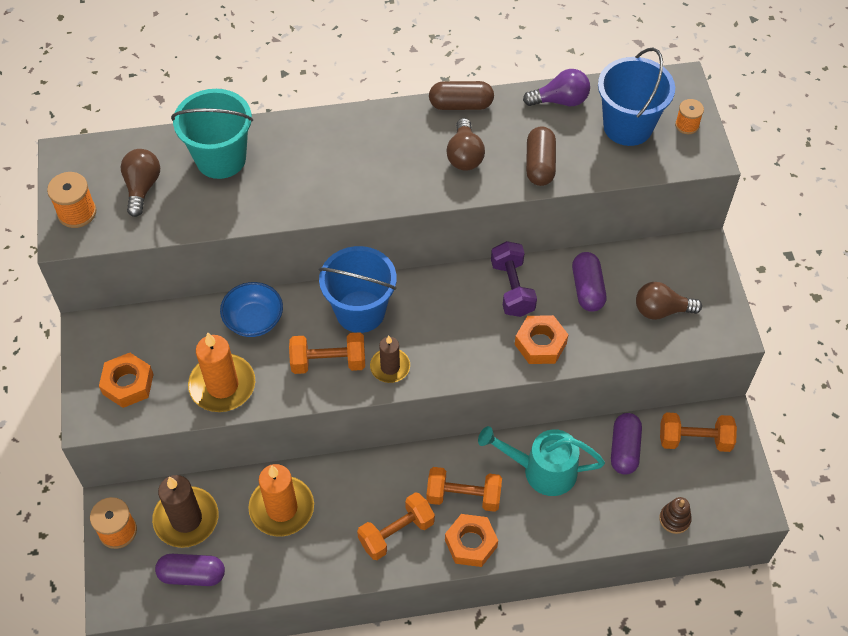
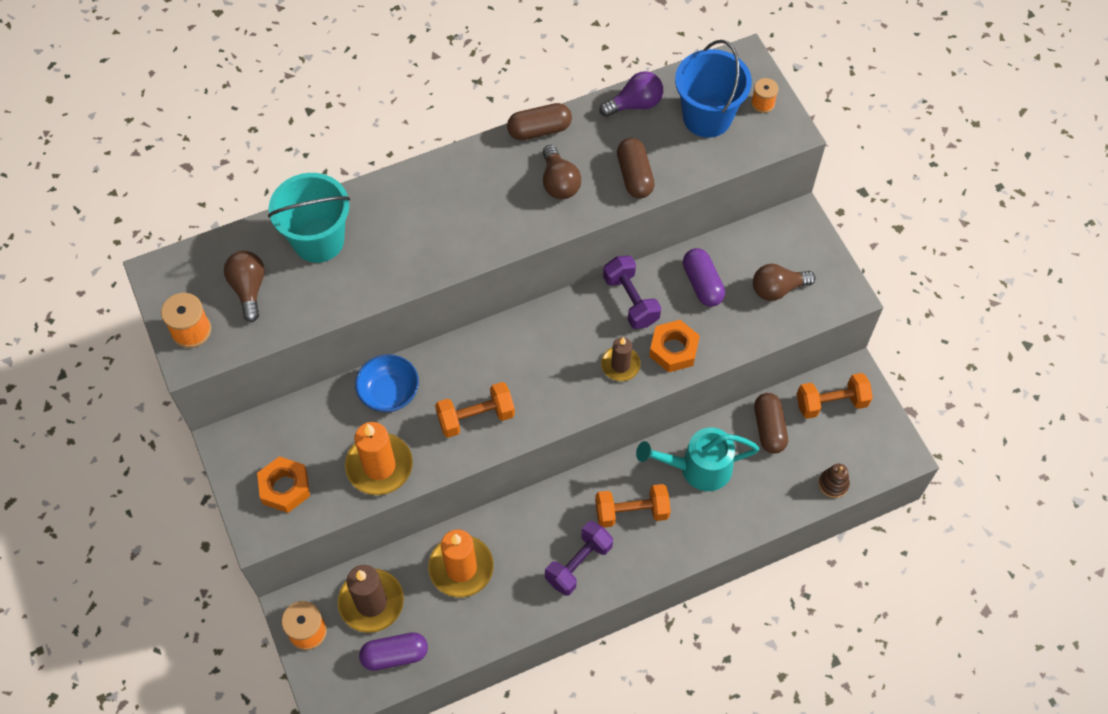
camera: 15 degrees left, 5 degrees up
blue bucket [319,246,397,333] -> none
orange dumbbell [357,492,435,560] -> purple dumbbell [545,521,613,596]
brown candle [370,336,410,383] -> brown candle moved to [601,337,641,381]
orange nut [445,514,498,567] -> none
purple capsule [611,413,642,475] -> brown capsule [754,393,788,454]

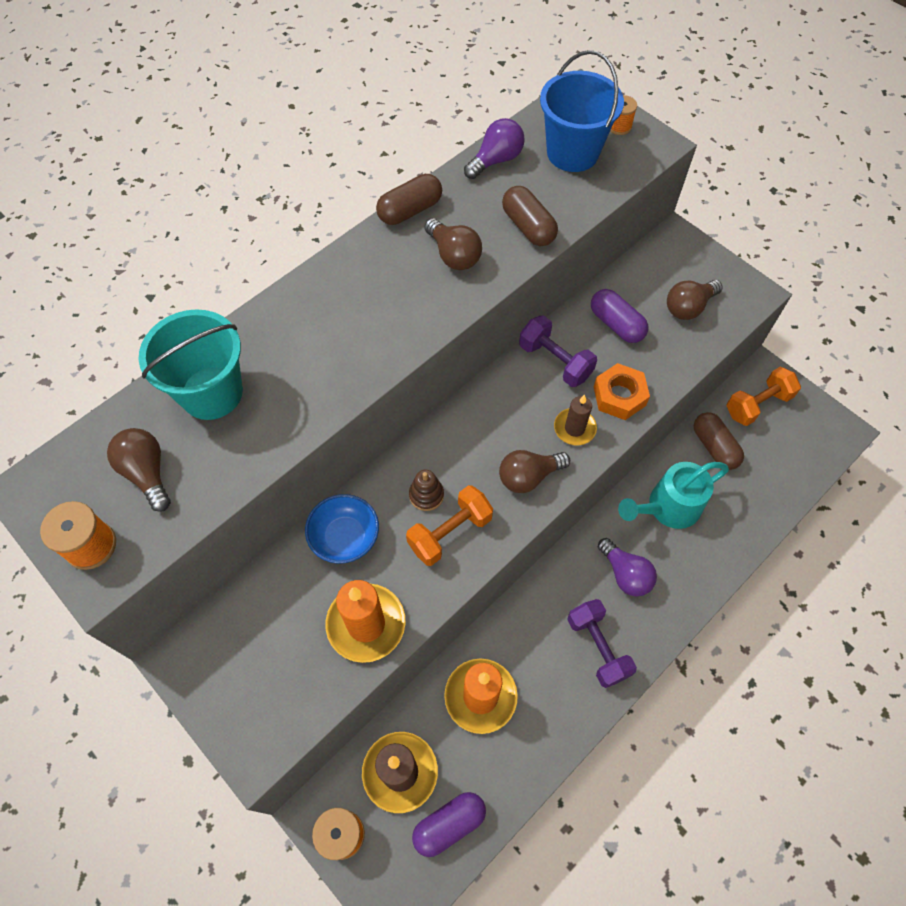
camera: 20 degrees left, 0 degrees up
orange nut [257,456,310,513] -> none
purple dumbbell [545,521,613,596] -> purple dumbbell turned 45 degrees counterclockwise [567,599,637,688]
orange dumbbell [595,484,671,528] -> purple light bulb [598,538,657,597]
brown stacking toy [819,464,850,498] -> brown stacking toy moved to [409,470,444,511]
none -> brown light bulb [499,450,570,493]

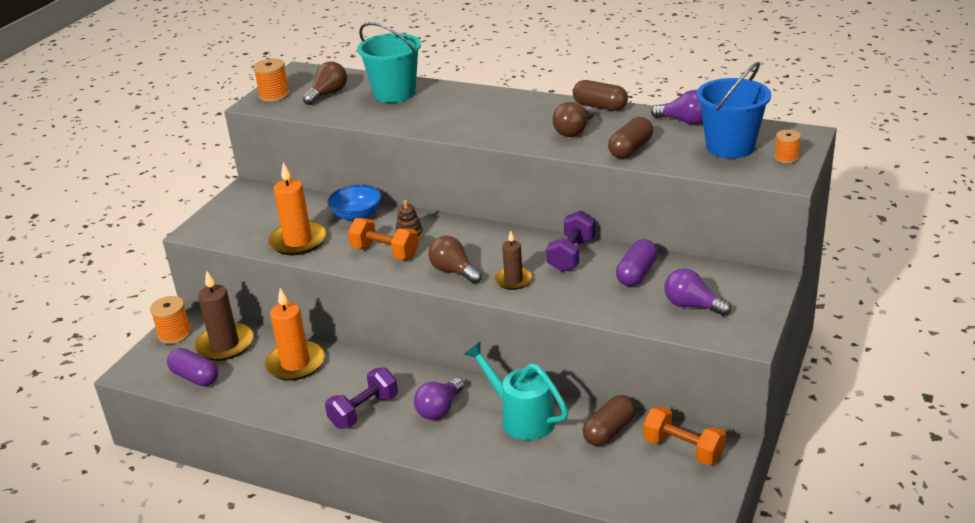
camera: 70 degrees right, 30 degrees down
orange nut [594,363,650,420] -> none
brown light bulb [667,280,723,320] -> purple light bulb [664,268,731,316]

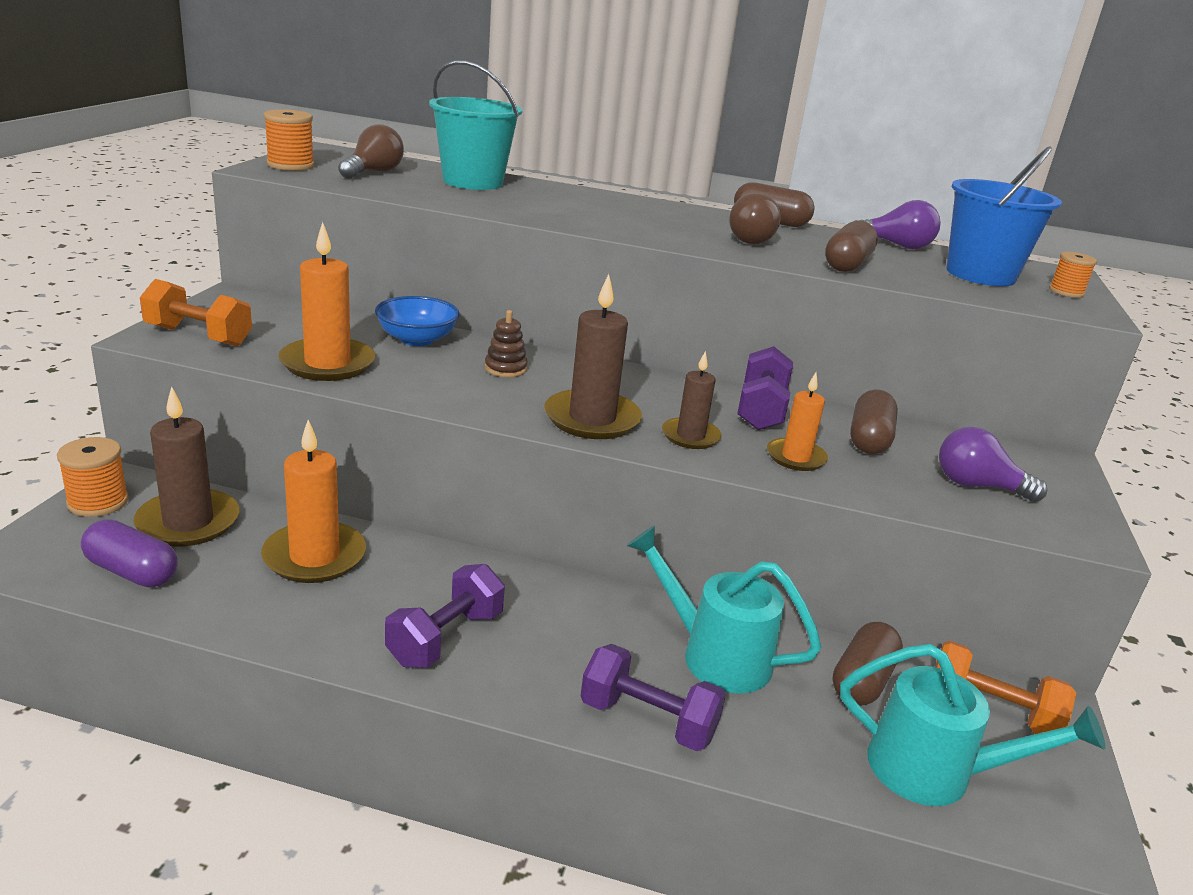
camera: 15 degrees left, 5 degrees down
orange dumbbell [348,218,419,260] -> orange dumbbell moved to [140,279,252,347]
purple light bulb [414,378,464,420] -> none
brown light bulb [428,236,482,284] -> brown candle [544,274,642,439]
purple capsule [616,239,658,286] -> brown capsule [850,389,898,454]
none -> purple dumbbell [581,644,726,751]
none -> orange candle [767,373,828,471]
none -> turquoise watering can [840,644,1106,806]

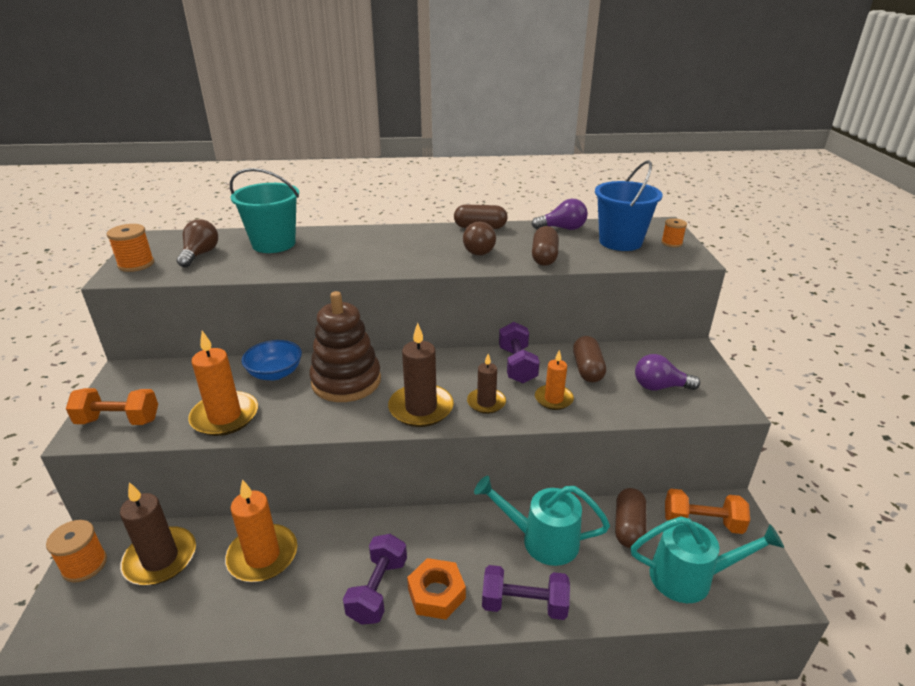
camera: 15 degrees left, 5 degrees up
purple capsule [81,519,178,587] -> none
brown stacking toy [485,310,528,377] -> brown stacking toy [309,291,381,402], size x2.38
none -> orange nut [407,558,466,620]

